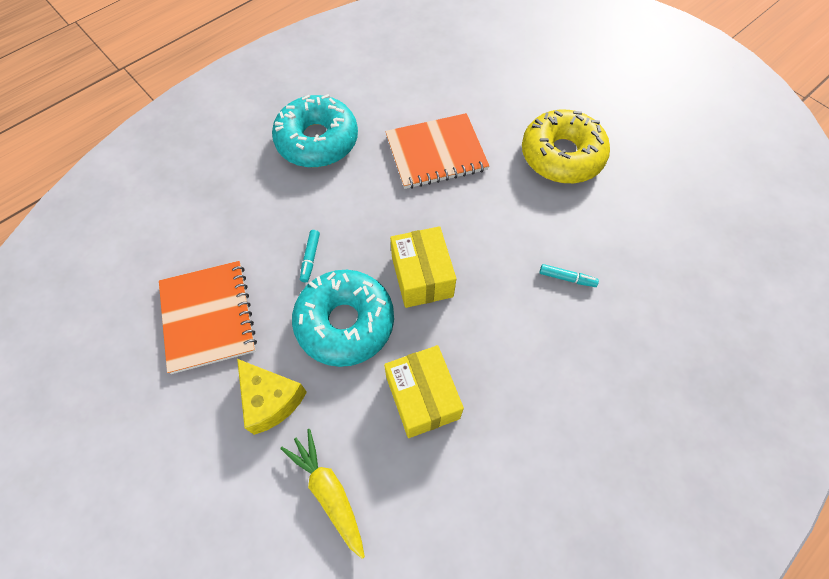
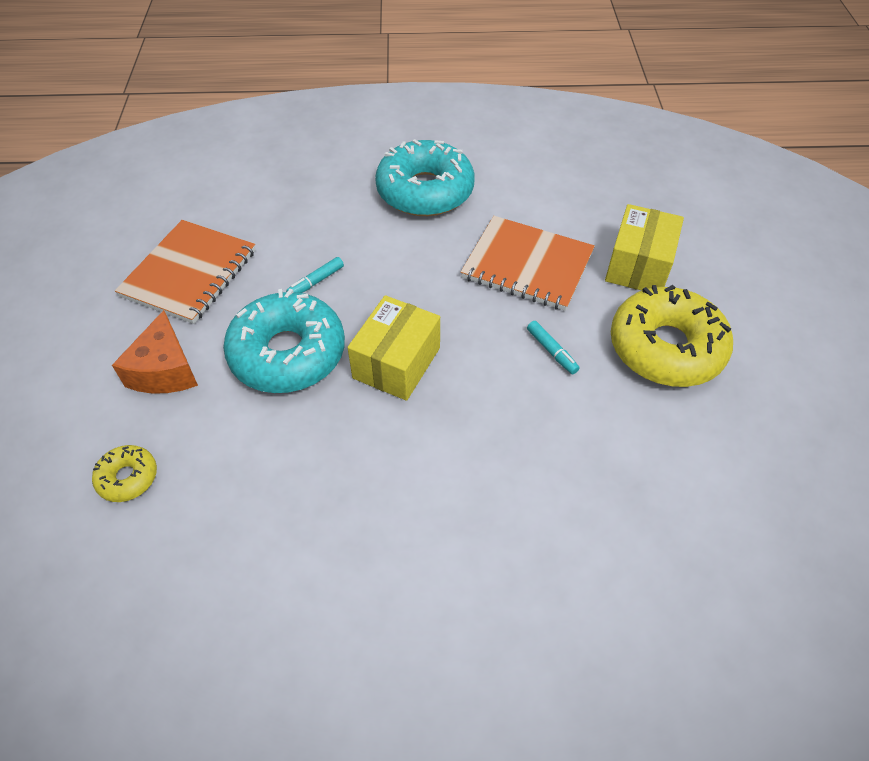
camera: 40 degrees right, 10 degrees down
yellow cheese [237,359,307,435] -> orange cheese [112,310,198,394]
yellow carrot [280,429,365,559] -> yellow donut [92,445,157,502]
yellow box [384,345,464,438] -> yellow box moved to [605,204,684,291]
turquoise marker [539,264,599,287] -> turquoise marker moved to [527,321,580,374]

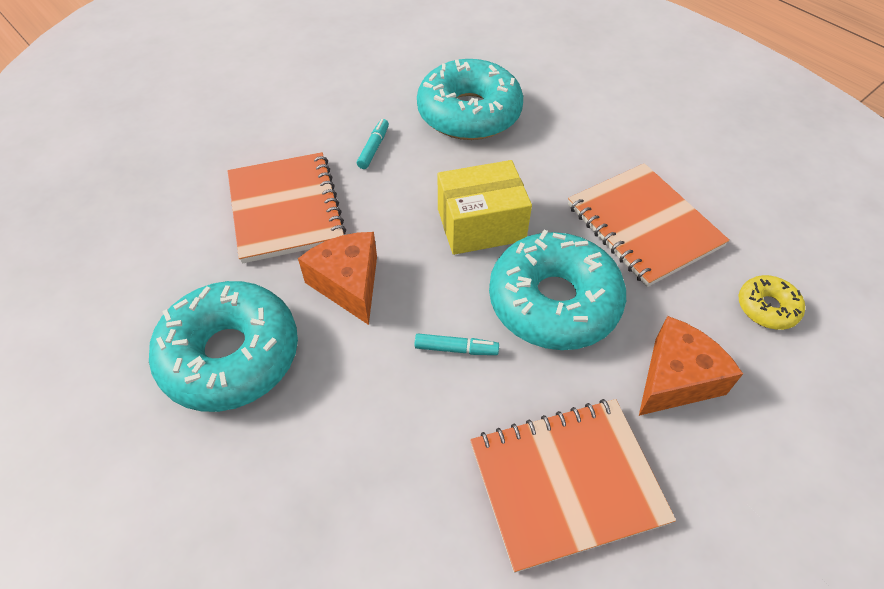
camera: 130 degrees left, 0 degrees up
yellow box [605,204,684,291] -> none
yellow donut [611,285,733,387] -> none
none -> orange cheese [298,232,377,325]
none -> turquoise donut [417,59,523,140]
none -> orange notebook [568,163,730,287]

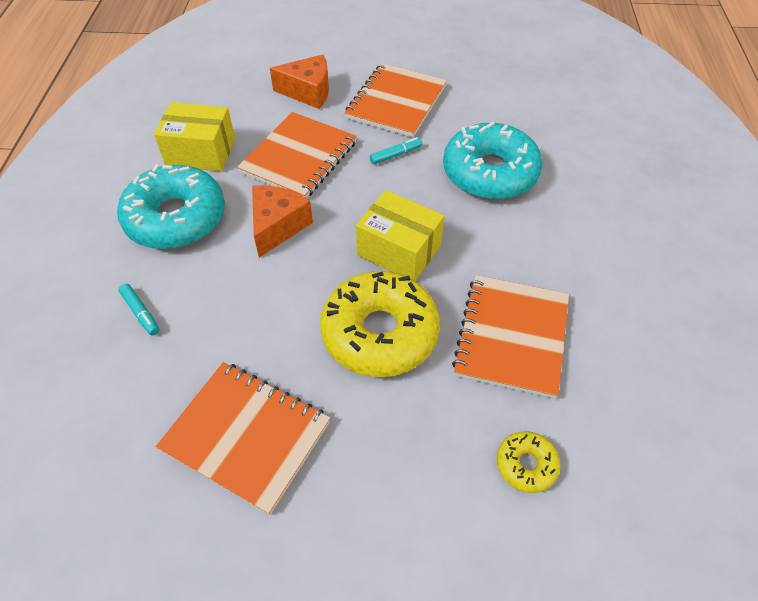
camera: 45 degrees right, 0 degrees up
turquoise marker [415,334,499,355] -> turquoise marker moved to [119,284,160,336]
turquoise donut [489,230,626,350] -> yellow donut [320,271,440,377]
orange cheese [639,316,743,416] -> orange cheese moved to [270,54,329,109]
none -> yellow box [154,102,235,171]
none -> orange notebook [345,63,447,138]

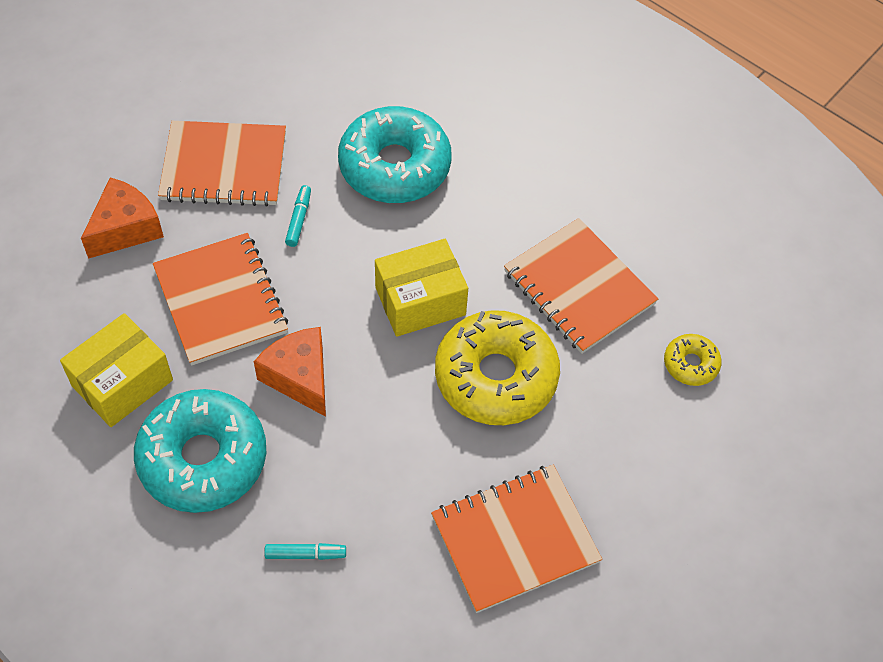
camera: 55 degrees left, 5 degrees up
orange notebook [345,63,447,138] -> orange notebook turned 60 degrees counterclockwise [158,121,286,207]

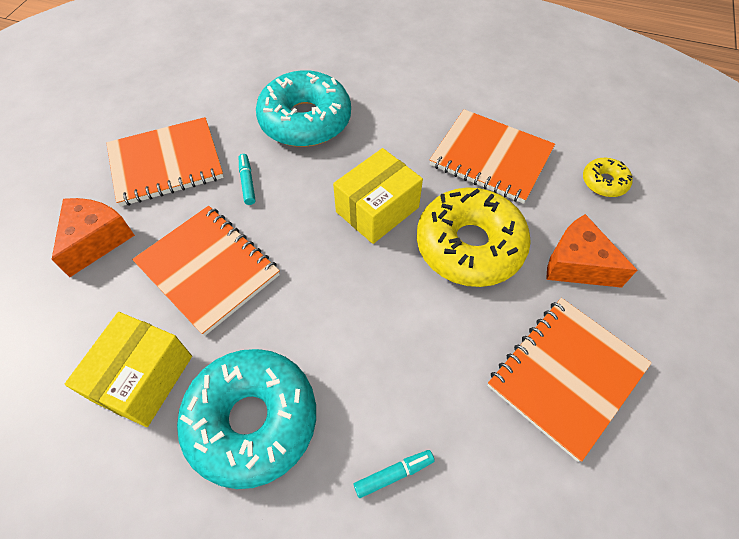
camera: 20 degrees left, 0 degrees up
orange cheese [254,327,326,417] -> orange cheese moved to [546,214,637,288]

